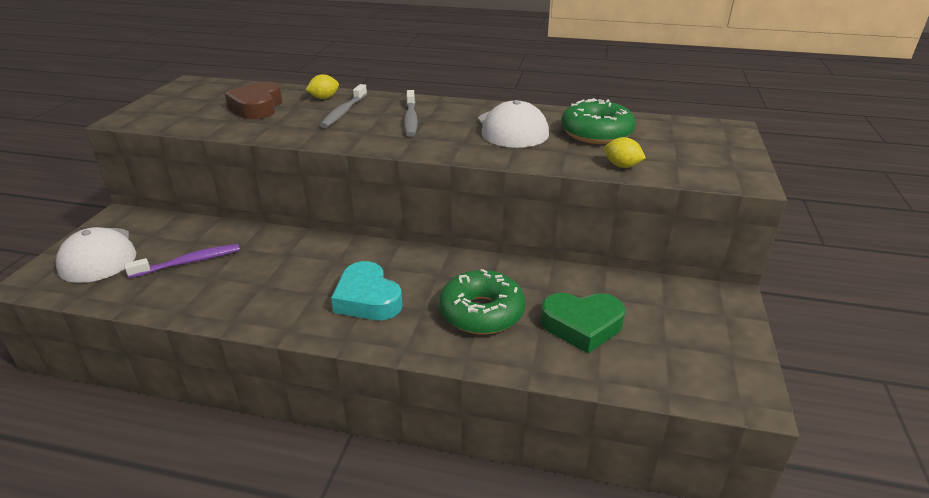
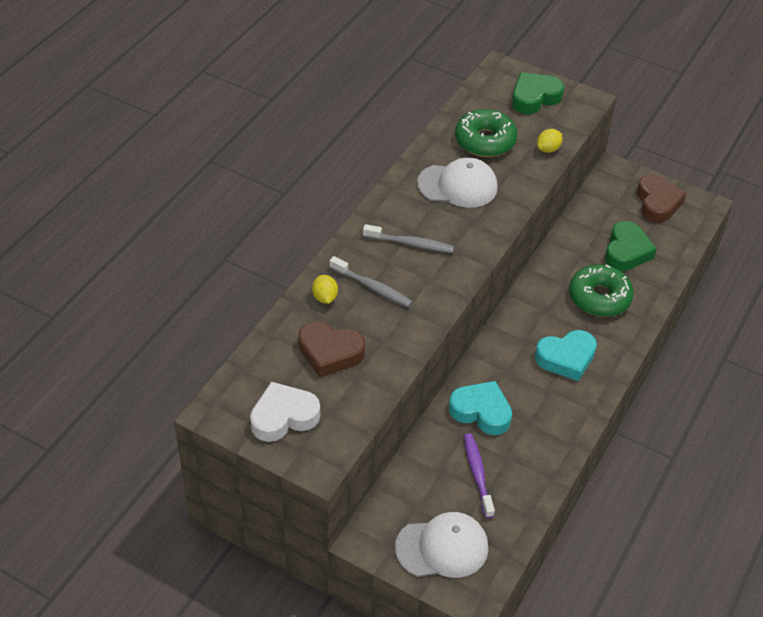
camera: 75 degrees left, 15 degrees up
none -> white heart [250,382,320,442]
none -> turquoise heart [449,381,512,435]
none -> green heart [512,72,564,114]
none -> brown heart [637,174,687,223]

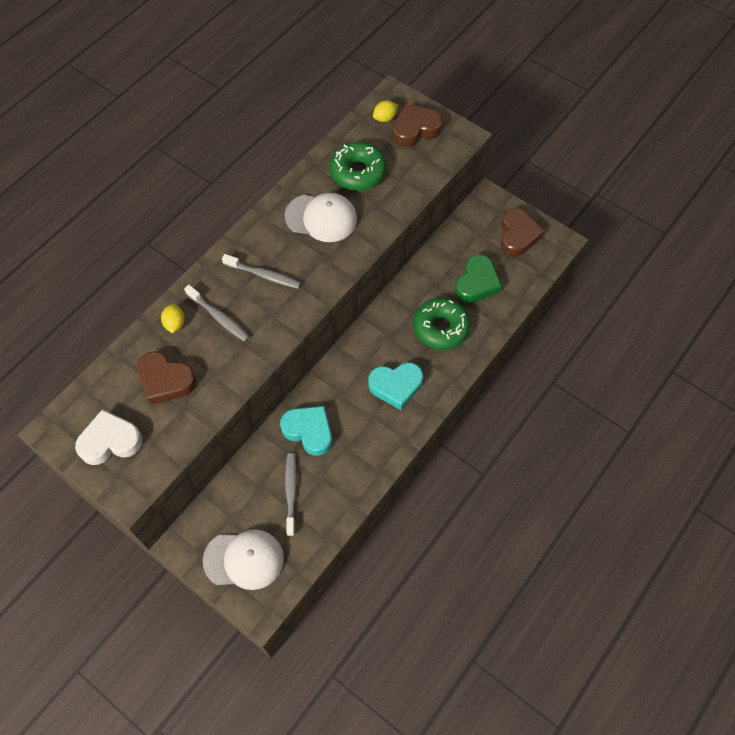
camera: 10 degrees right, 15 degrees up
purple toothbrush [464,433,495,518] -> grey toothbrush [285,453,297,536]
green heart [512,72,564,114] -> brown heart [392,104,443,147]
yellow lemon [537,129,563,153] -> yellow lemon moved to [373,100,398,122]

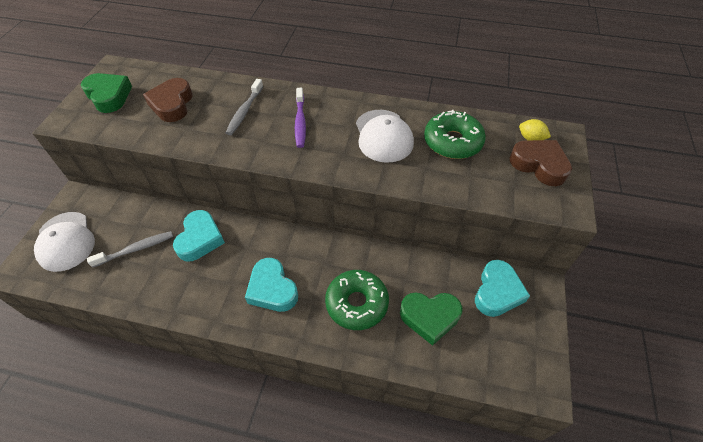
camera: 65 degrees right, 10 degrees down
white heart [75,409,142,465] -> green heart [81,73,132,113]
yellow lemon [161,304,185,334] -> none
grey toothbrush [222,254,301,289] -> purple toothbrush [295,88,306,148]
brown heart [501,208,544,256] -> none
none -> turquoise heart [475,260,530,317]

